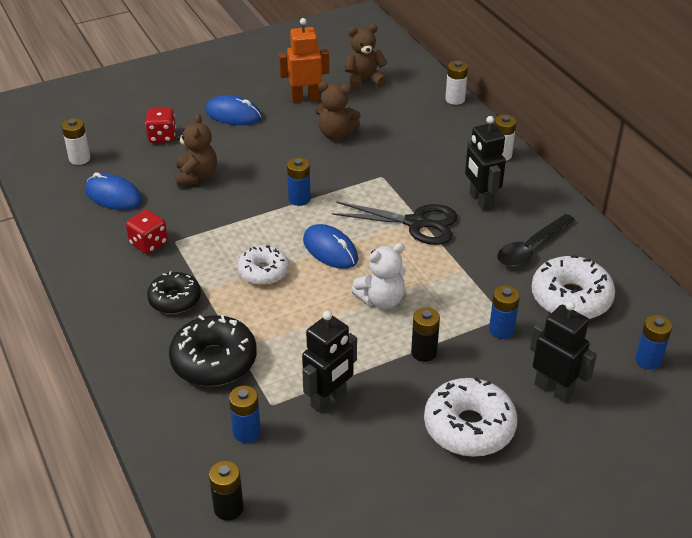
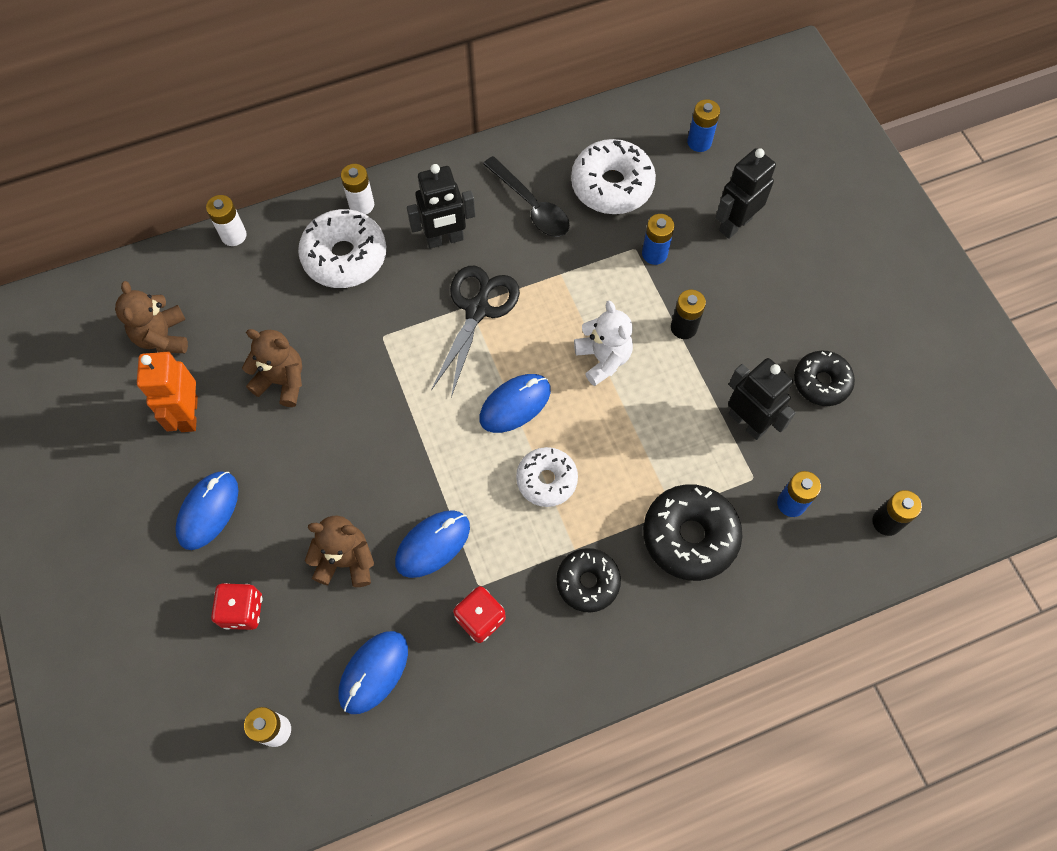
camera: 85 degrees left, 25 degrees up
blue battery [287,157,311,206] -> none
brown teddy bear [315,82,361,140] -> brown teddy bear turned 90 degrees counterclockwise [242,329,302,407]
white donut [424,377,517,457] -> white donut moved to [298,209,386,288]
none -> blue mouse [395,510,470,578]
none -> black donut [794,351,855,406]

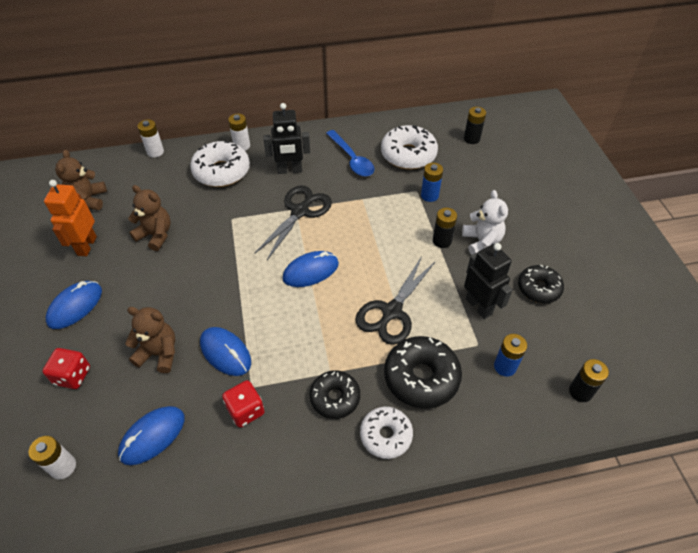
camera: 10 degrees right, 15 degrees down
blue mouse [395,510,470,578] -> blue mouse turned 75 degrees clockwise [200,327,251,376]
black spoon [483,156,570,237] -> blue spoon [326,130,375,177]
white donut [516,447,578,507] -> white donut moved to [360,407,413,459]
white teddy bear [574,301,633,386] -> white teddy bear moved to [462,190,508,255]
blue battery [687,99,720,152] -> black battery [464,107,486,144]
black robot [716,148,776,239] -> none
none -> black scissors [356,256,436,345]

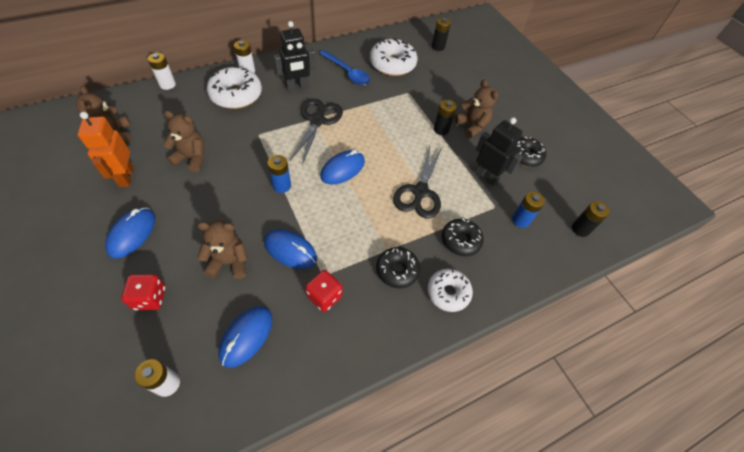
camera: 20 degrees left, 5 degrees up
black donut [384,336,462,409] -> black donut [442,219,484,256], size x0.65
blue battery [421,163,443,202] -> blue battery moved to [268,155,291,193]
white teddy bear [462,190,508,255] -> brown teddy bear [454,80,498,138]

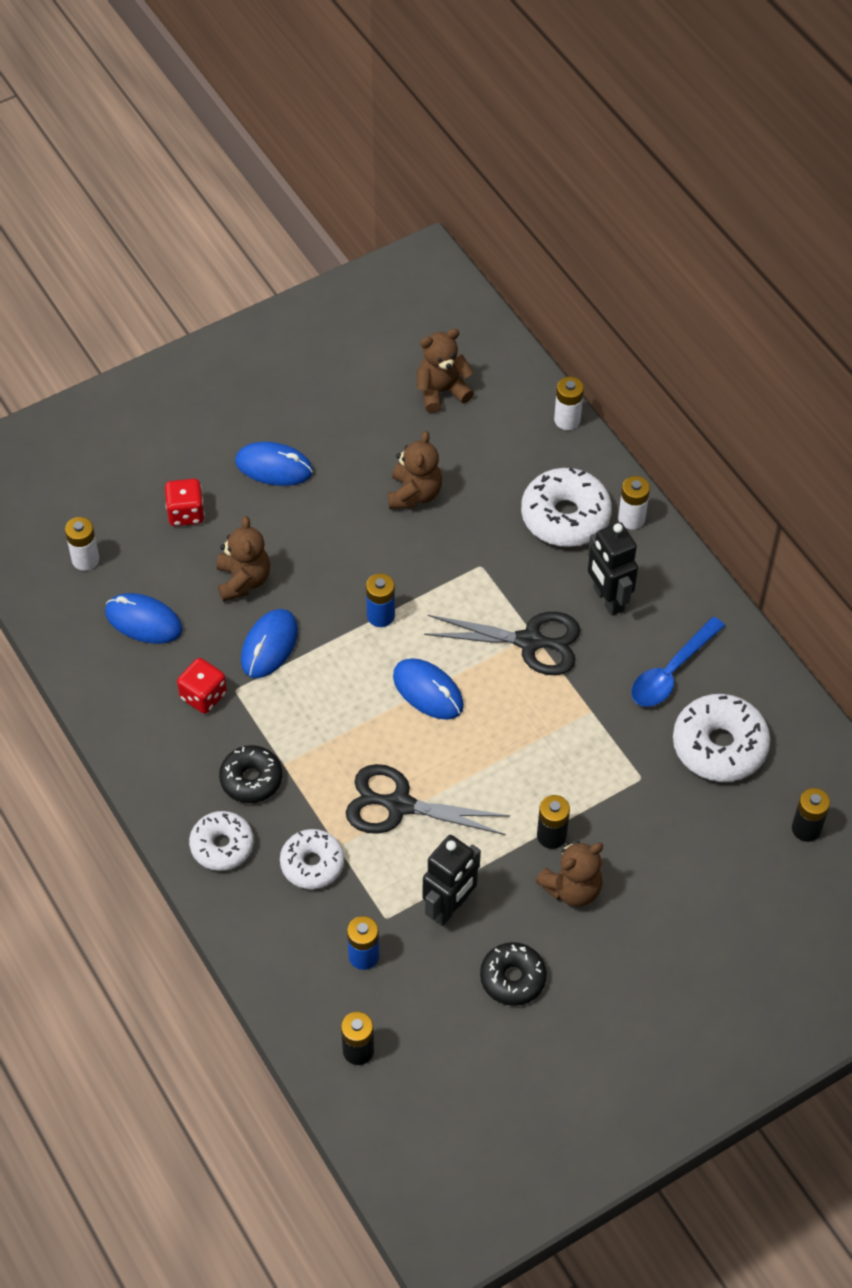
camera: 90 degrees right, 0 degrees up
orange robot [78,112,133,187] -> none
black donut [442,219,484,256] -> white donut [280,829,344,889]

